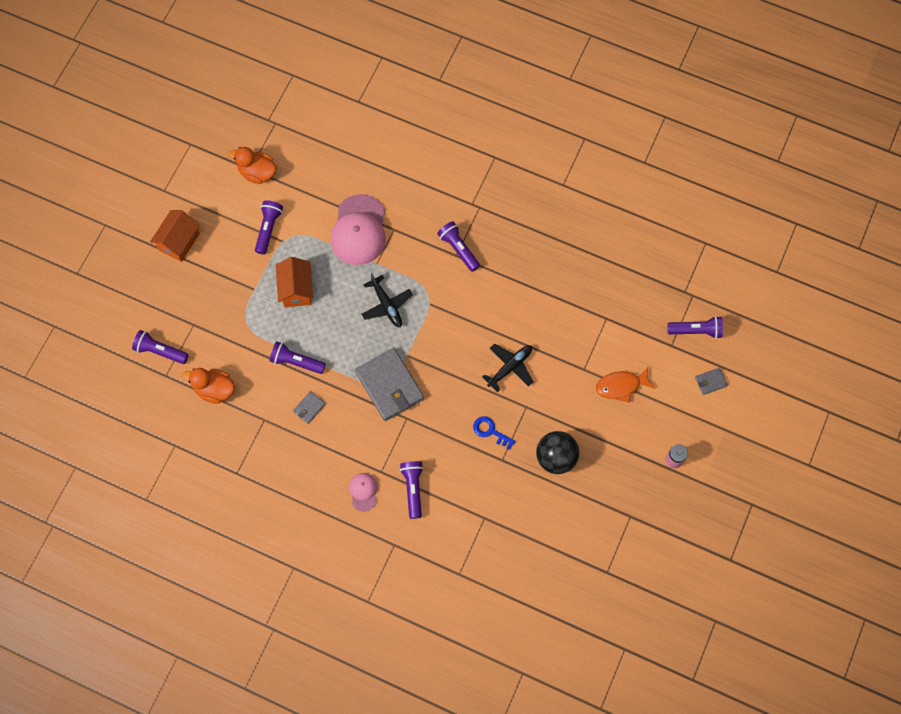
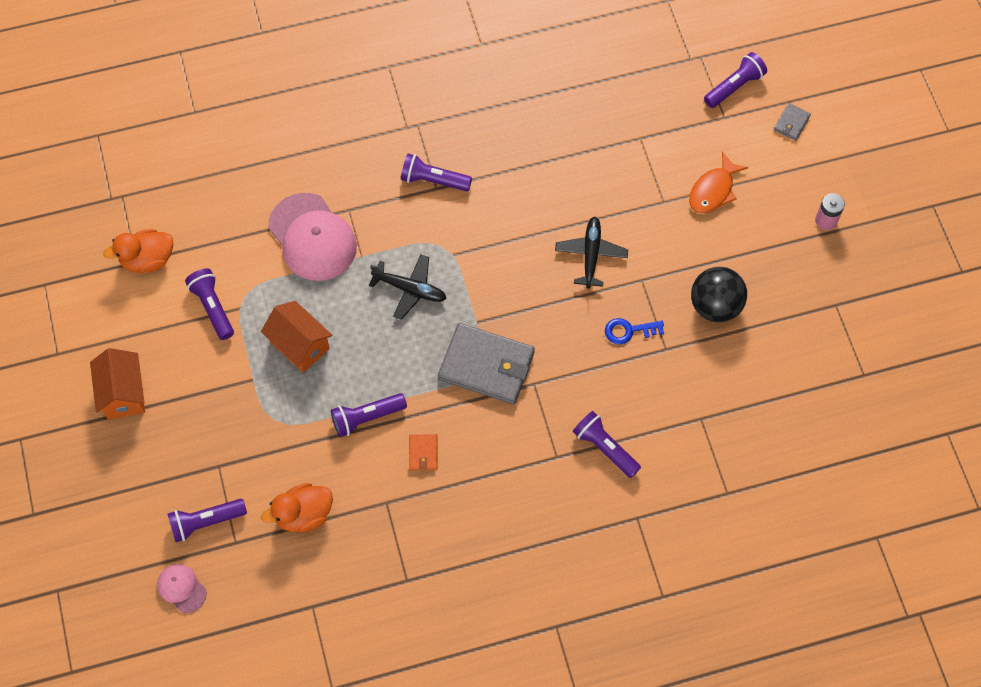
camera: 40 degrees left, 5 degrees down
grey wallet [293,391,326,424] -> orange wallet [409,434,437,470]
pink cap [349,473,378,512] -> pink cap moved to [157,564,207,613]

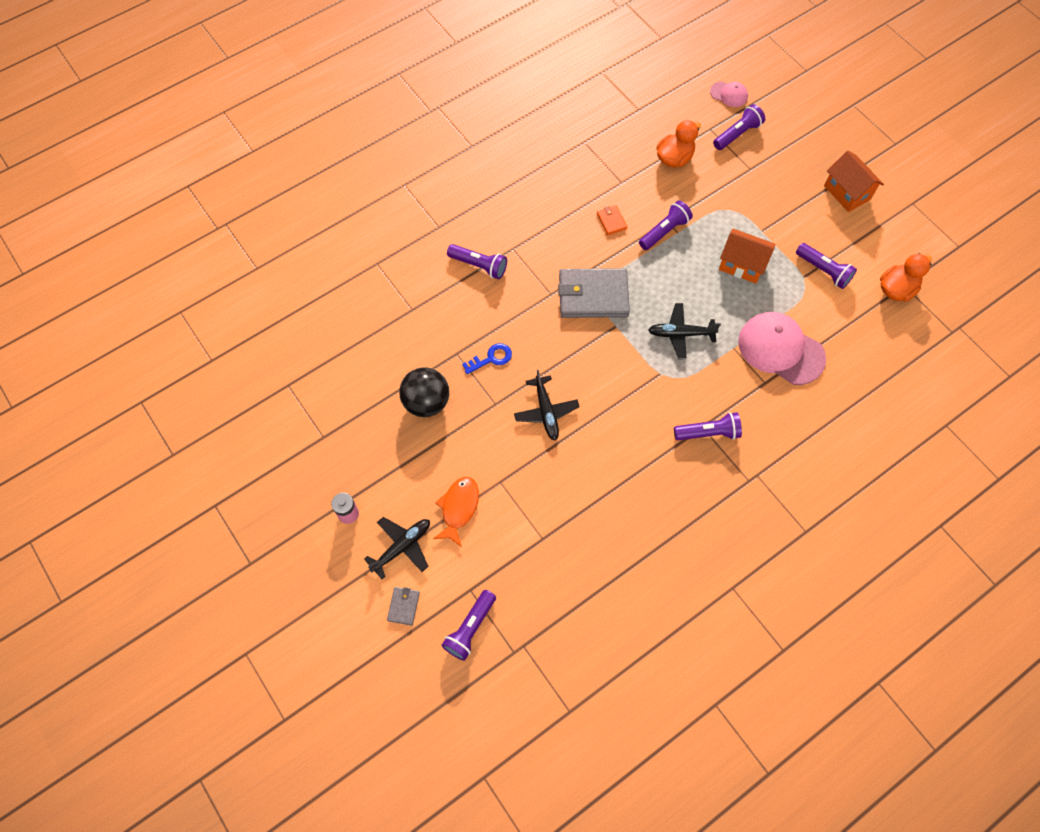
camera: 160 degrees right, 0 degrees up
none -> black plane [364,517,430,579]

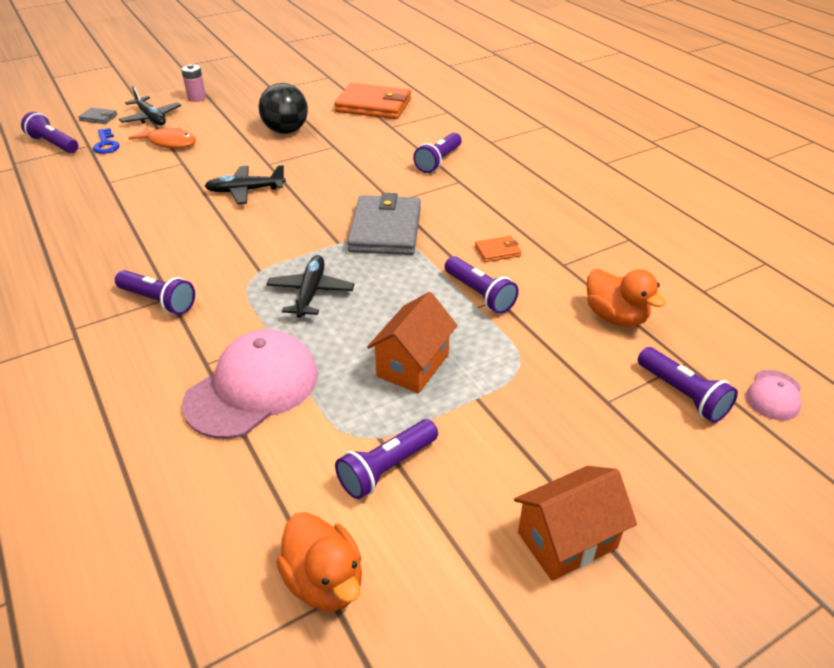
camera: 95 degrees right, 25 degrees down
blue key [462,343,512,374] -> blue key moved to [93,128,120,154]
purple flashlight [674,412,742,440] -> purple flashlight turned 60 degrees counterclockwise [115,270,195,315]
none -> orange wallet [334,83,411,119]

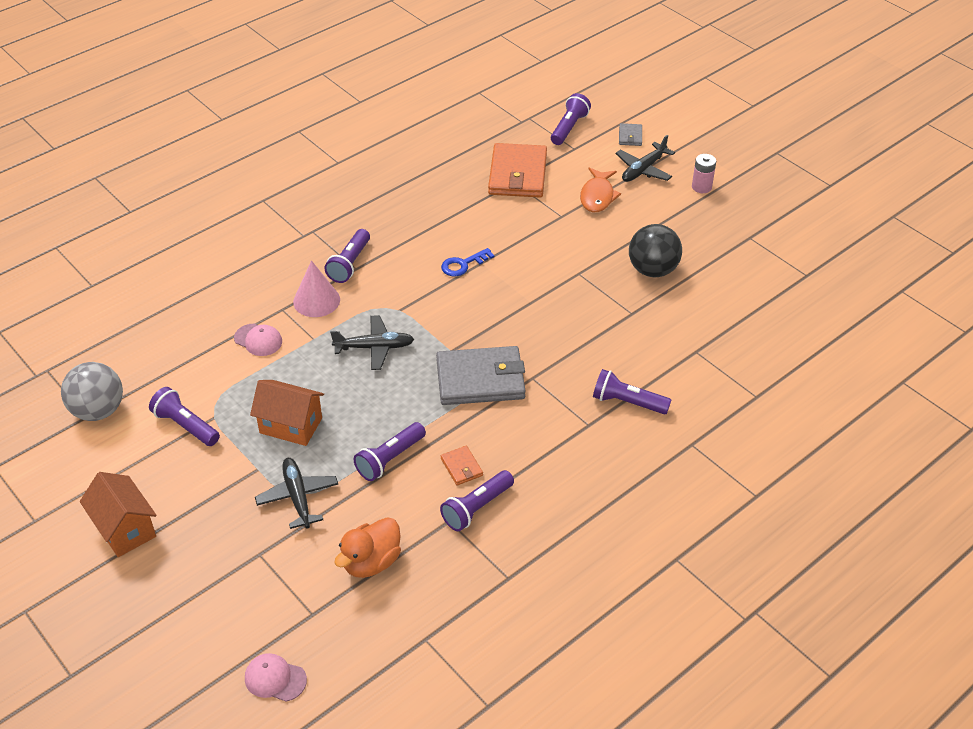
camera: 80 degrees right, 5 degrees up
blue key [93,128,120,154] -> blue key moved to [441,248,494,277]
pink cap [182,329,318,439] -> pink cap [234,324,282,356], size x0.49
black plane [205,165,286,204] -> black plane moved to [255,458,338,529]
orange duck [276,512,362,611] -> grey ball [61,362,123,421]
orange wallet [334,83,411,119] -> orange wallet moved to [488,143,547,198]
purple flashlight [638,347,738,423] -> purple flashlight moved to [440,470,514,531]
none -> pink cone [293,260,340,317]

